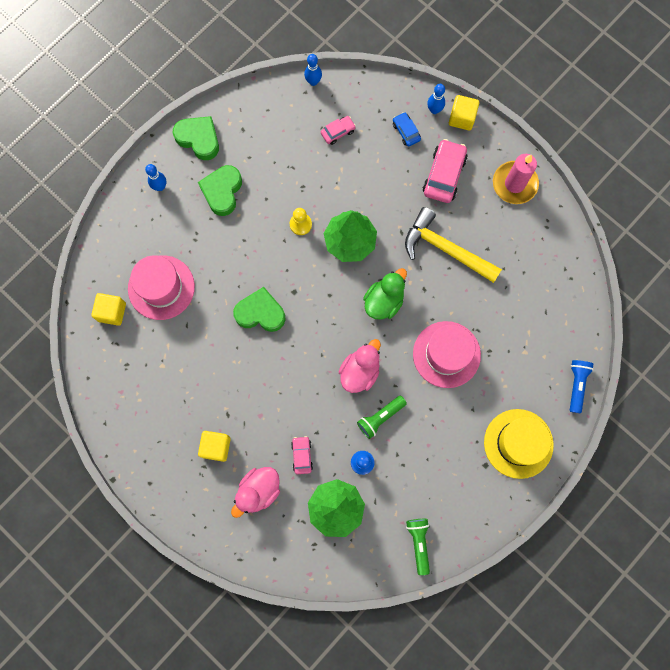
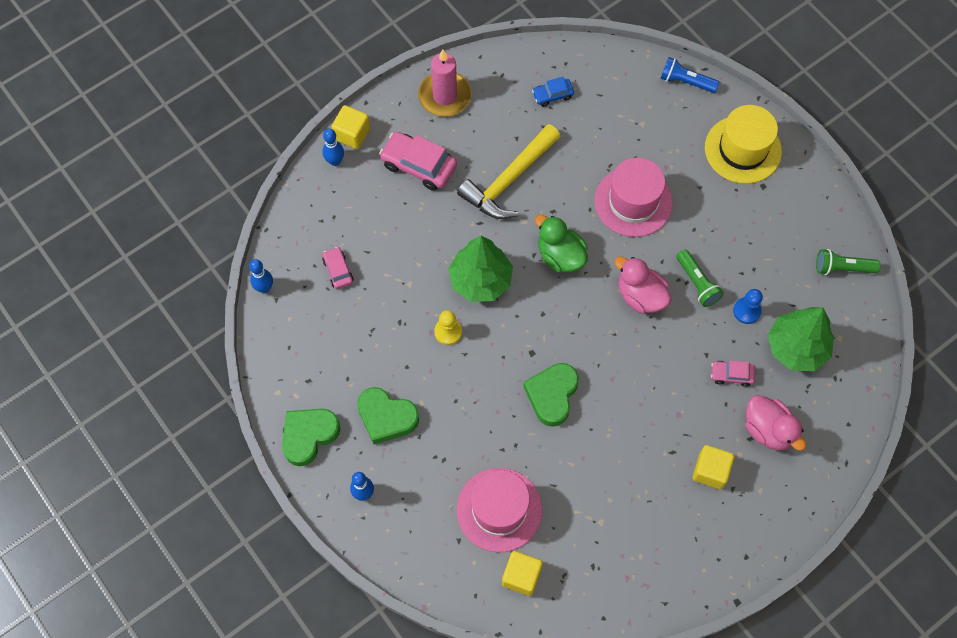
camera: 80 degrees left, 10 degrees down
blue car [393,112,421,147] -> blue car moved to [532,77,574,107]

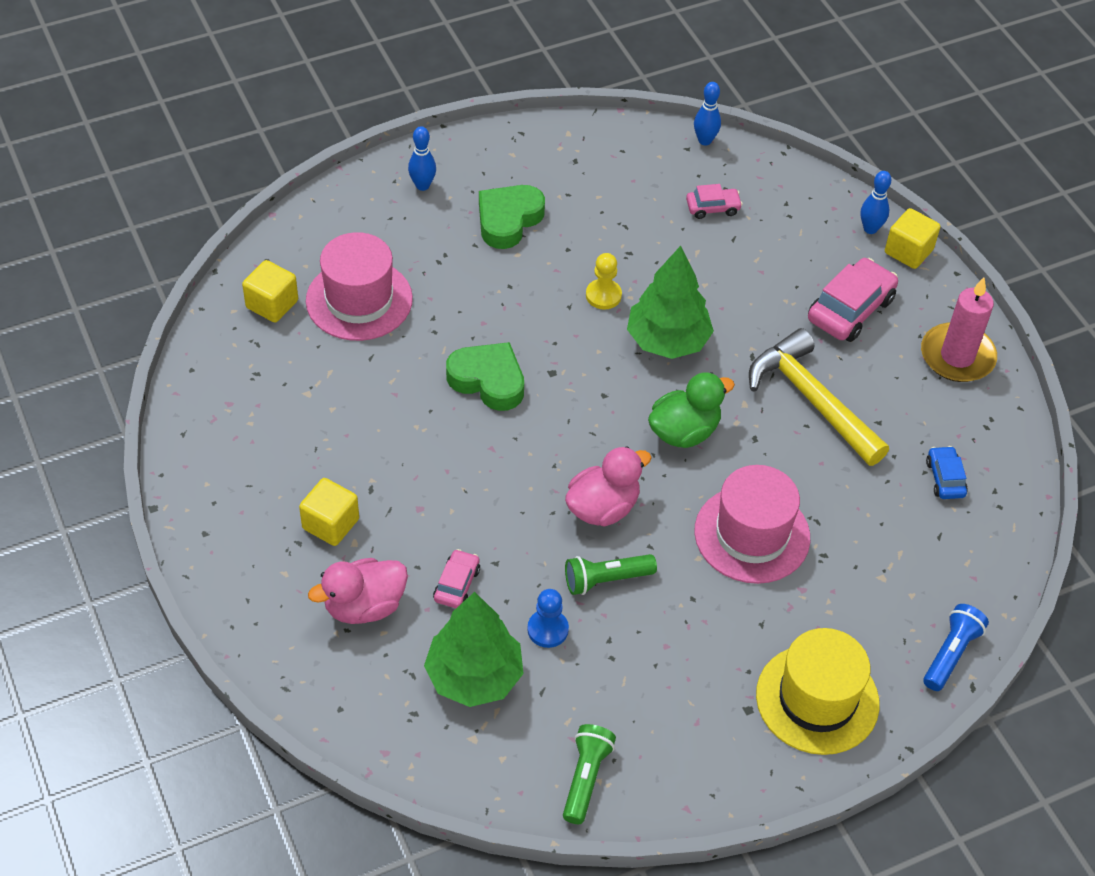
camera: 100 degrees right, 15 degrees down
green heart [282,409,340,466] -> none

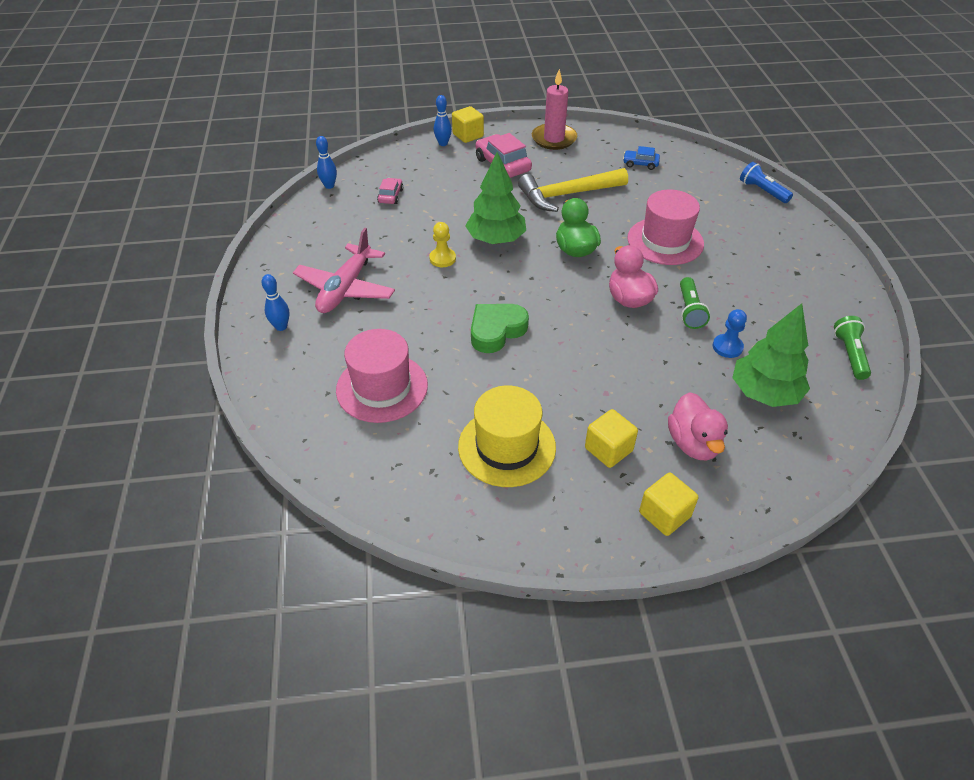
camera: 70 degrees left, 5 degrees down
yellow cube [242,260,298,323] -> yellow cube moved to [639,473,698,536]
pink car [433,549,480,608] -> none
green heart [479,185,545,249] -> pink plane [293,228,395,313]
green flashlight [563,724,616,824] -> green flashlight turned 60 degrees clockwise [834,316,871,380]
yellow hat [756,628,879,755] -> yellow hat moved to [458,386,556,487]

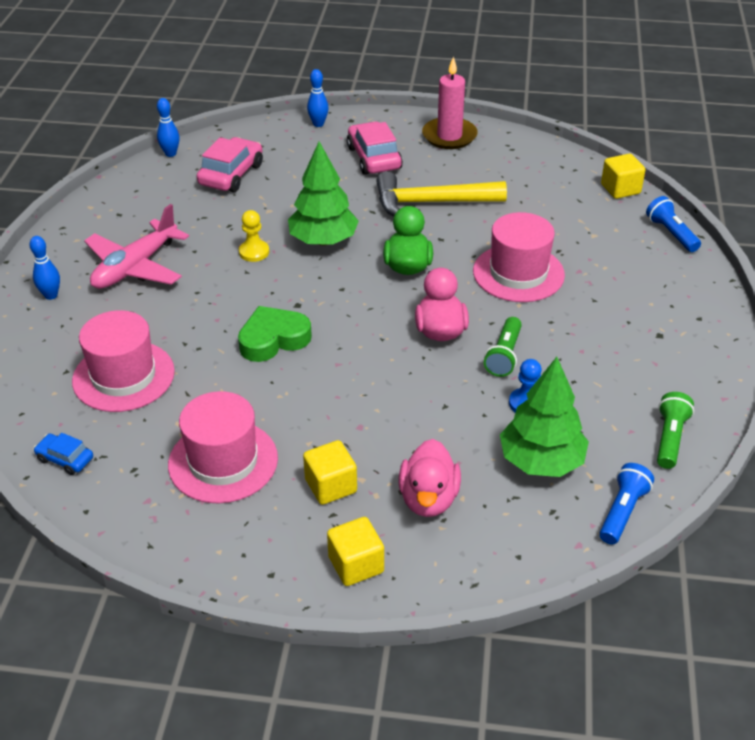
camera: 15 degrees right, 5 degrees down
pink car [377,178,403,204] -> pink car [197,137,263,192], size x1.81
yellow cube [452,106,484,143] -> yellow cube moved to [601,154,645,199]
yellow hat [458,386,556,487] -> pink hat [168,391,278,503]
blue car [623,146,660,170] -> blue car moved to [33,433,93,475]
none -> blue flashlight [599,463,654,545]

